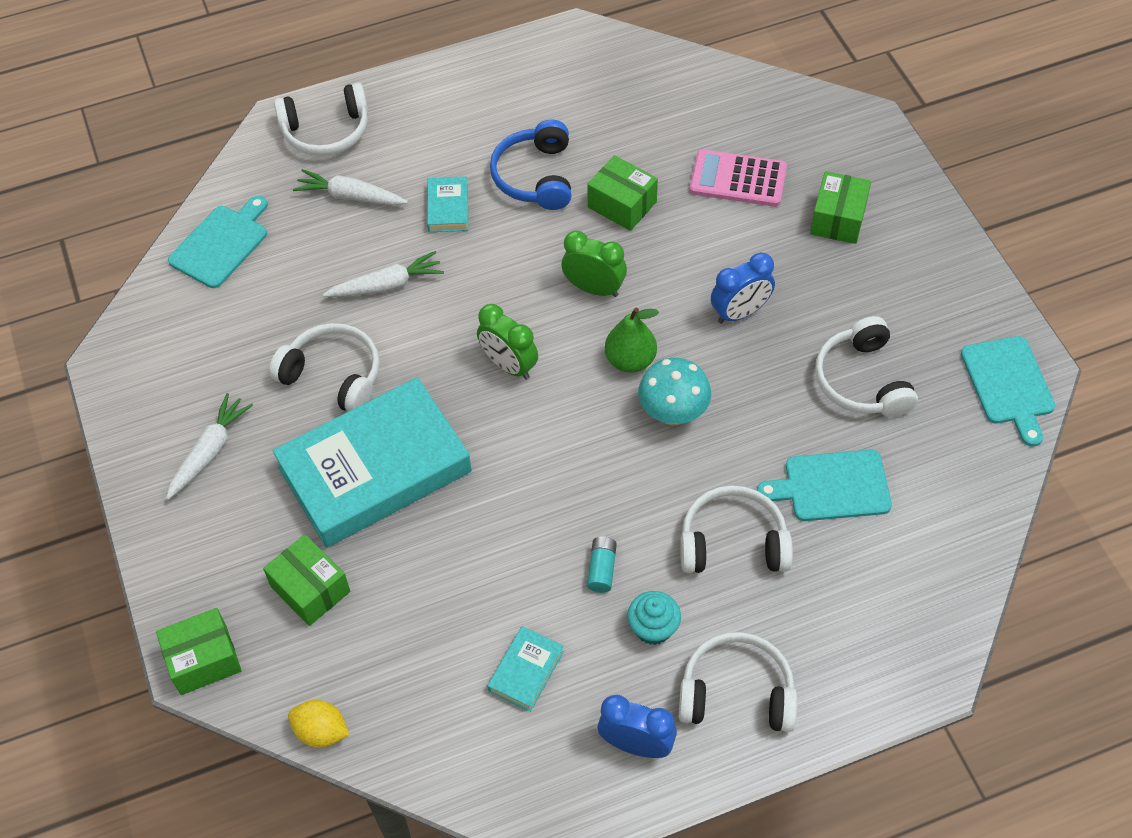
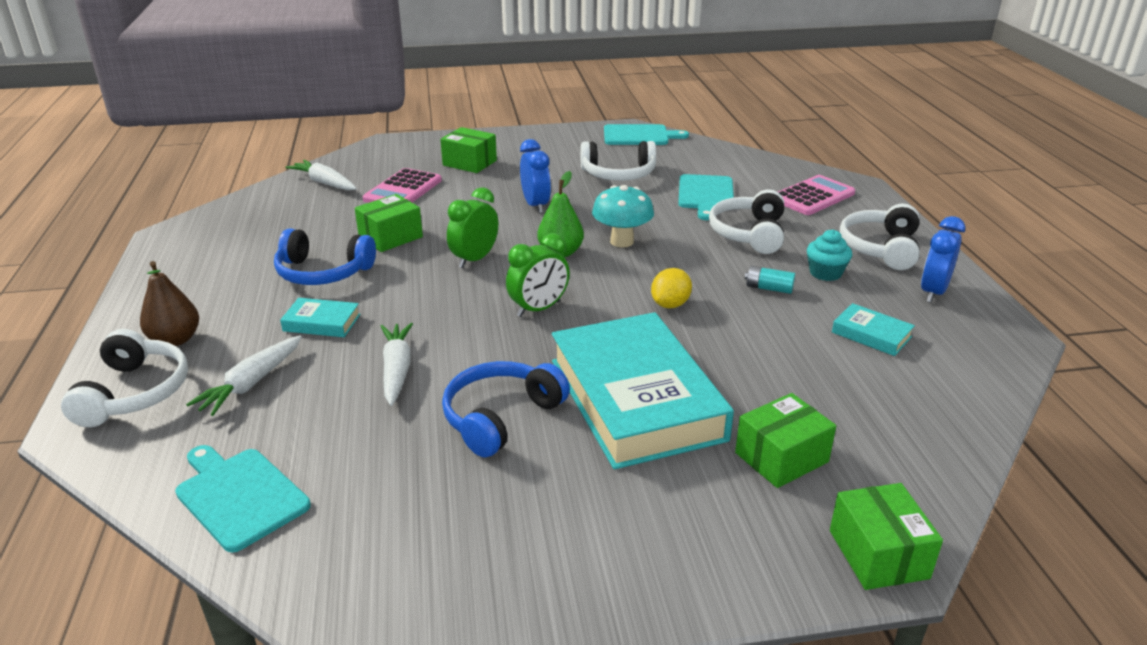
camera: 80 degrees left, 25 degrees down
white carrot [166,393,253,500] -> white carrot moved to [285,160,357,190]
white headphones [269,323,380,412] -> blue headphones [442,361,570,457]
yellow lemon [288,700,349,748] -> yellow lemon moved to [651,268,692,308]
none -> brown pear [140,261,199,346]
none -> pink calculator [778,175,855,215]

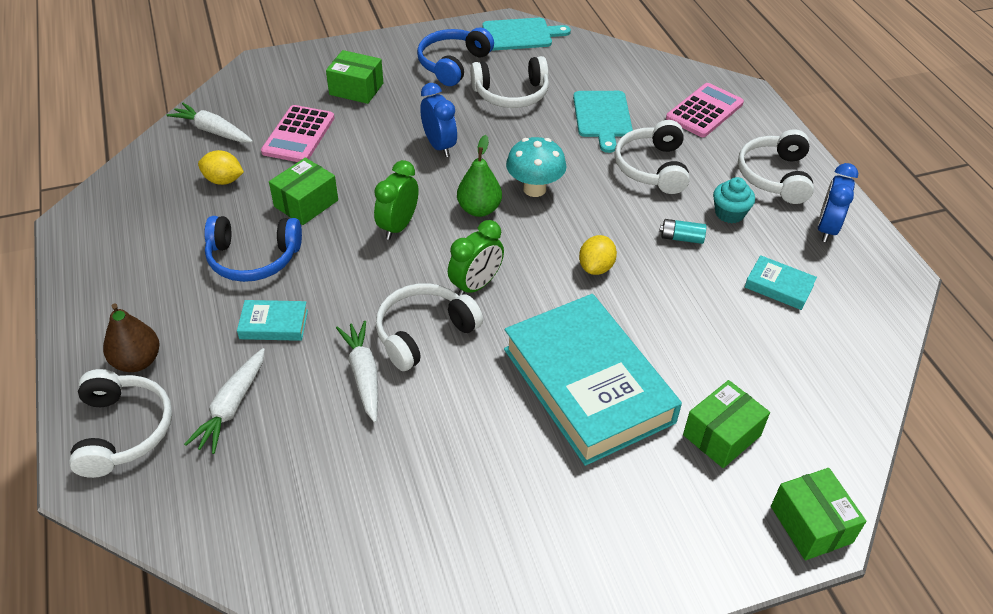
camera: 10 degrees left, 15 degrees up
turquoise cutting board [175,445,311,552] -> none
blue headphones [442,361,570,457] -> blue headphones moved to [417,27,494,86]
none -> yellow lemon [198,150,244,185]
none -> white headphones [376,283,483,371]

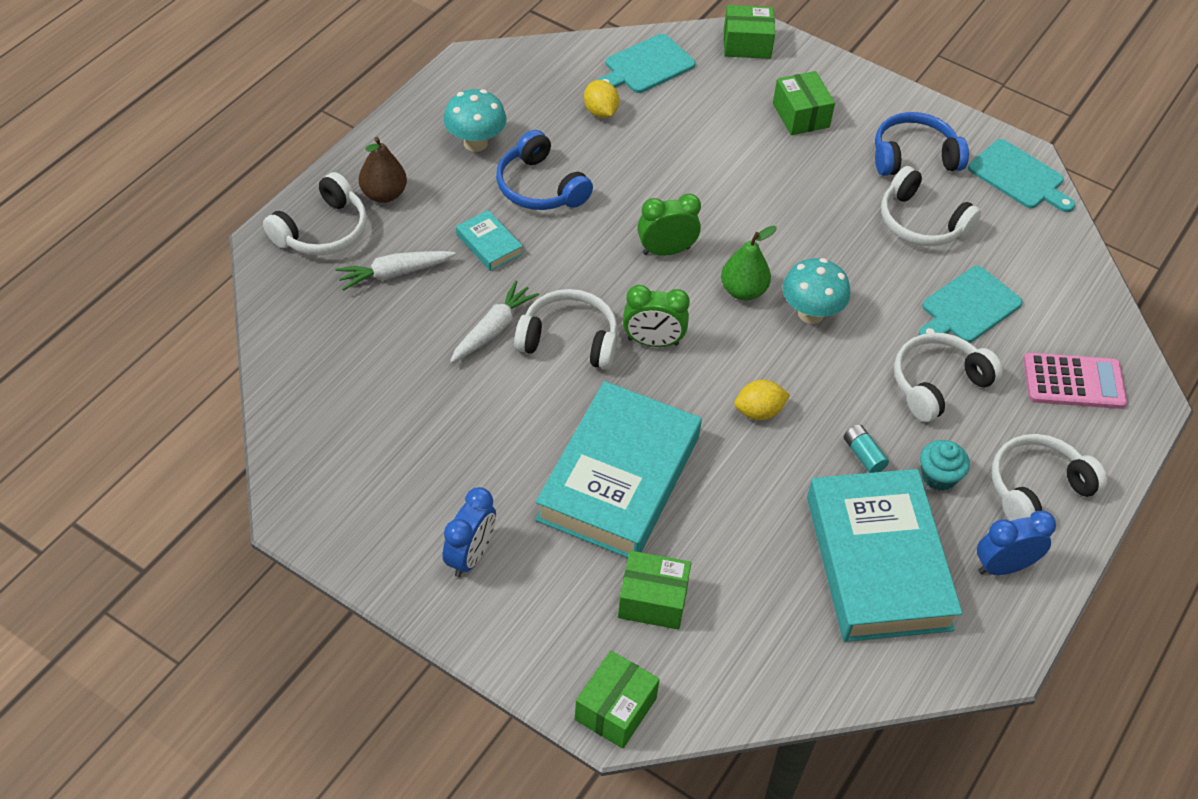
camera: 50 degrees right, 5 degrees up
white carrot [167,103,253,143] -> turquoise cutting board [597,34,695,93]
pink calculator [261,105,335,162] -> none
green box [269,158,338,225] -> green box moved to [724,5,775,59]
blue clock [420,83,457,157] -> blue clock moved to [442,487,496,577]
turquoise book [745,255,817,310] -> turquoise book [807,469,962,642], size x2.45
none -> turquoise mushroom [443,89,507,152]

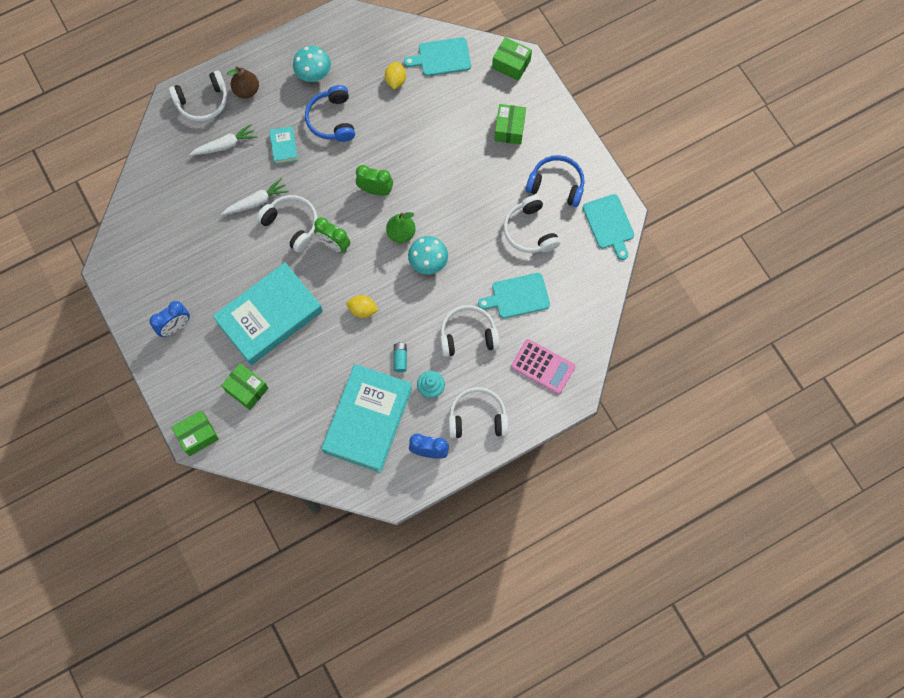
camera: 30 degrees right, 20 degrees up
white carrot [335,251,456,291] -> white carrot turned 150 degrees clockwise [190,124,257,155]

